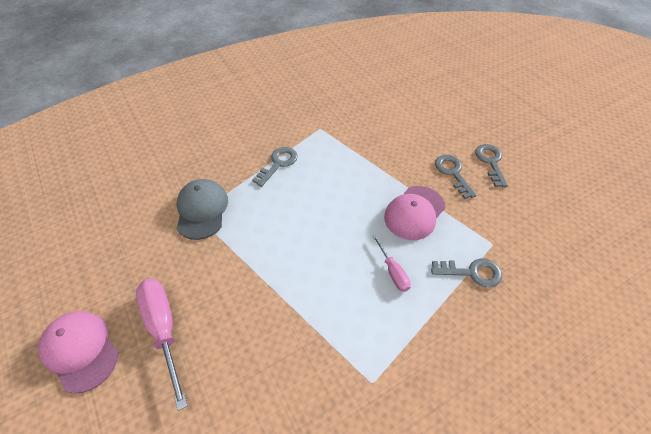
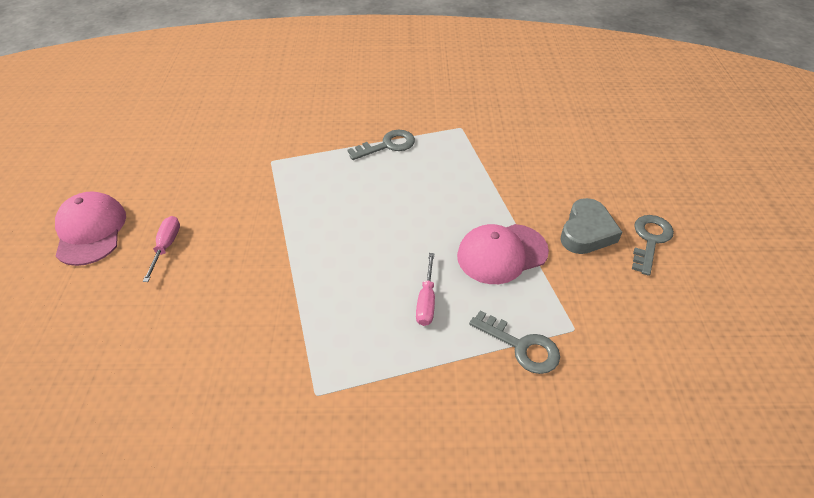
camera: 30 degrees right, 5 degrees down
pink screwdriver [136,279,188,411] -> pink screwdriver [143,216,180,282], size x0.55
grey cap [177,179,228,240] -> none
grey key [435,155,476,199] -> grey heart [560,198,622,254]

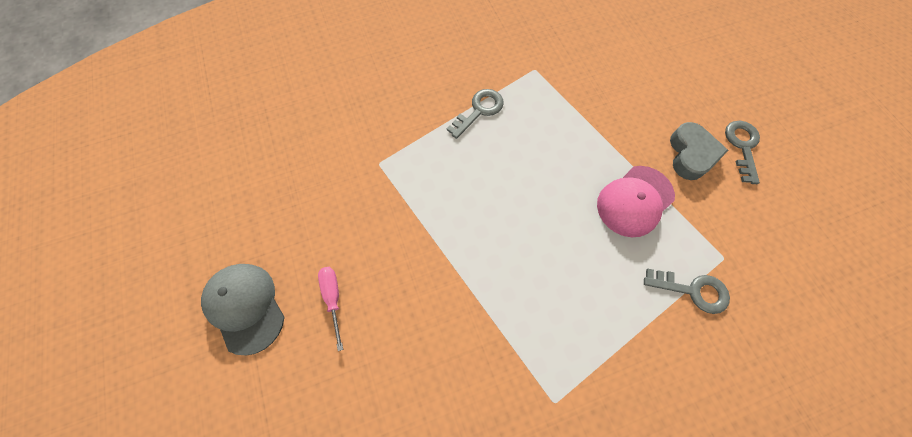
camera: 20 degrees left, 20 degrees up
pink cap [55,191,126,266] -> grey cap [201,264,284,356]
pink screwdriver [416,253,435,326] -> none

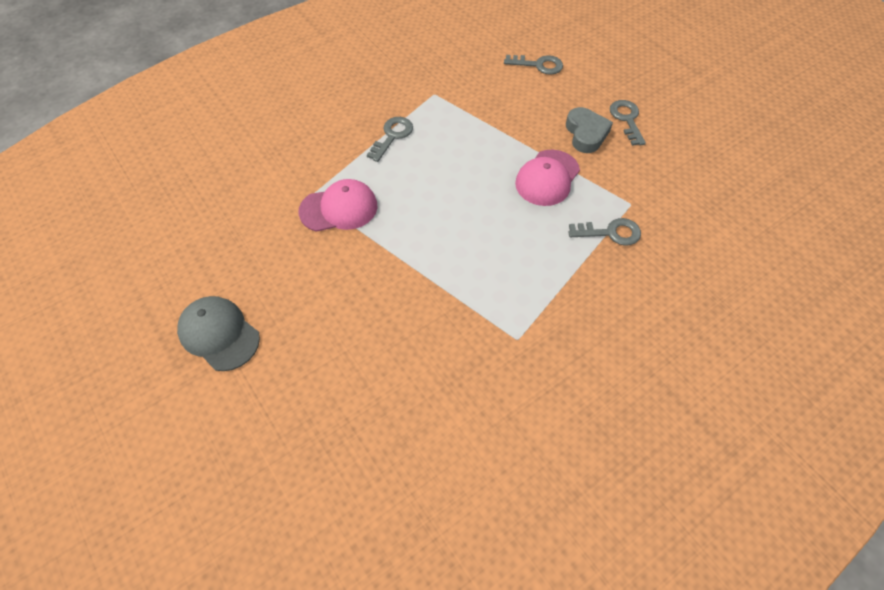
camera: 15 degrees left, 10 degrees down
pink screwdriver [318,267,343,351] -> none
none -> pink cap [299,179,378,232]
none -> grey key [504,55,563,75]

